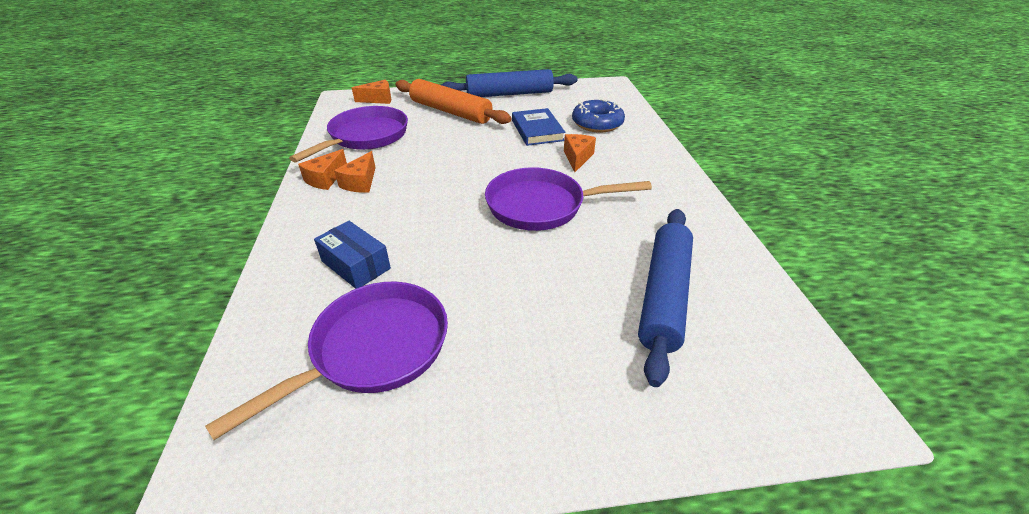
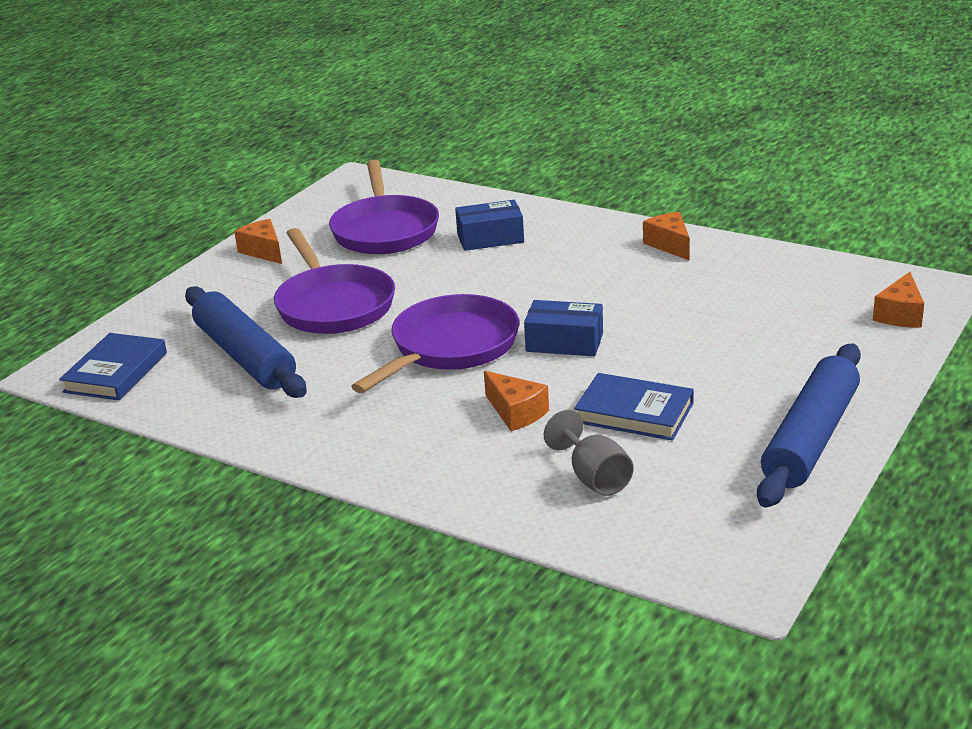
camera: 130 degrees right, 10 degrees down
purple pan [289,106,408,163] -> purple pan moved to [274,228,395,334]
orange cheese [334,151,376,193] -> orange cheese moved to [234,219,282,264]
orange rolling pin [395,79,511,124] -> none
blue donut [572,99,625,133] -> grey goblet [544,410,634,496]
none -> blue book [59,333,167,400]
none -> blue box [524,300,603,356]

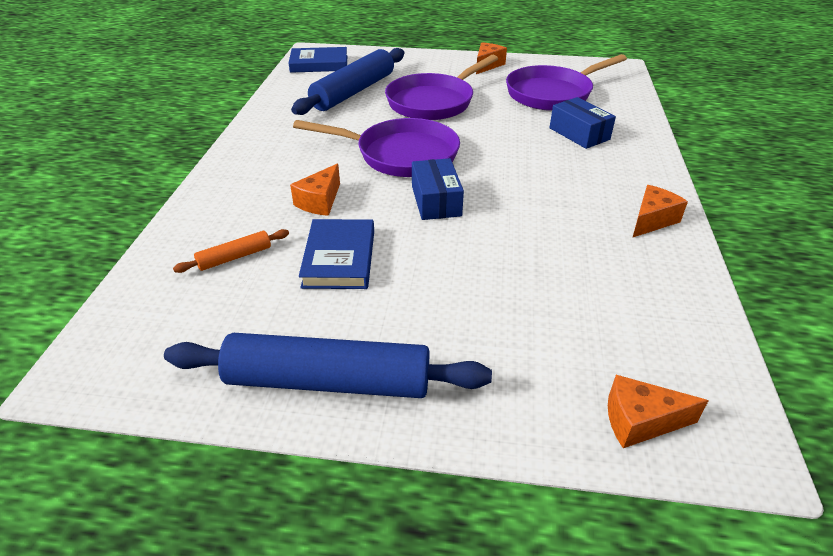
camera: 65 degrees right, 10 degrees up
grey goblet [544,410,634,496] -> orange rolling pin [173,229,289,273]

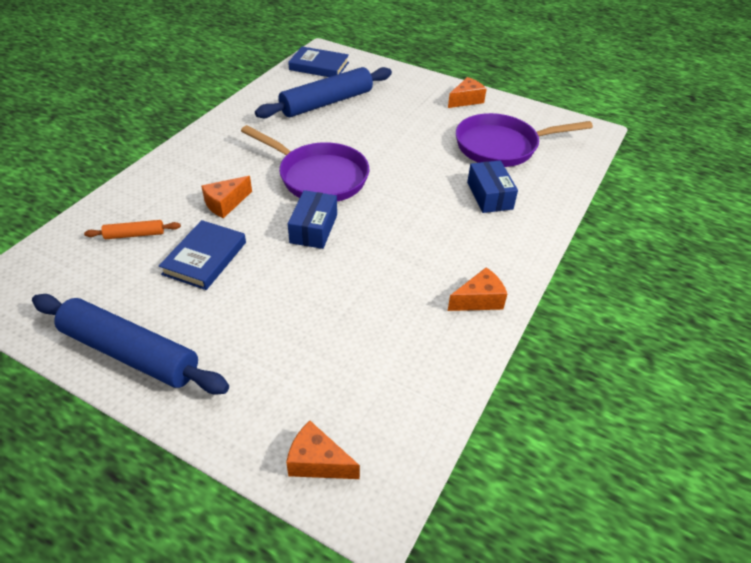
camera: 20 degrees right, 5 degrees up
purple pan [385,55,498,120] -> none

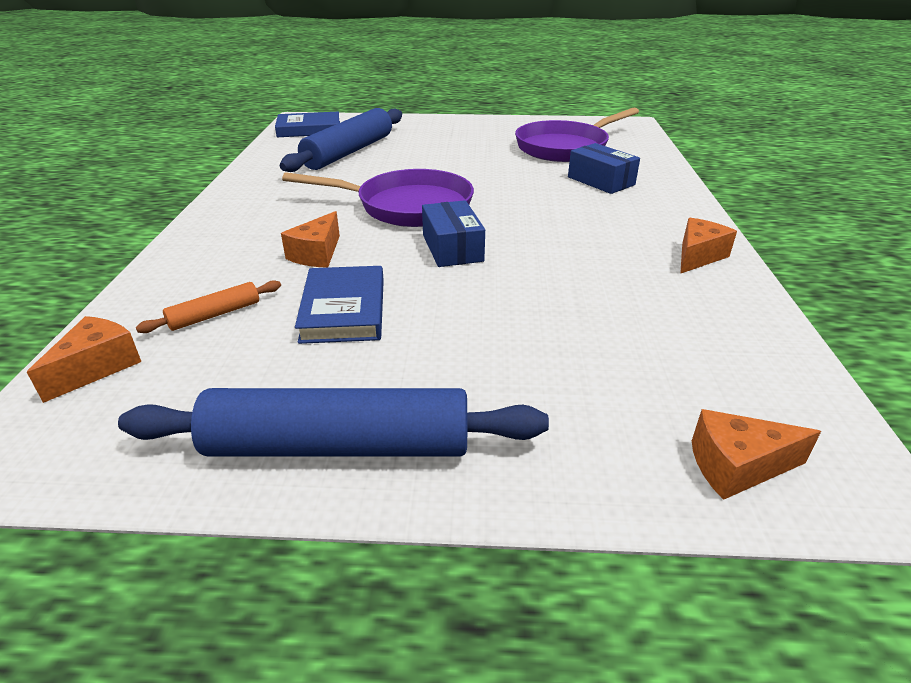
camera: 25 degrees left, 10 degrees down
orange cheese [448,77,487,108] -> orange cheese moved to [27,316,141,403]

